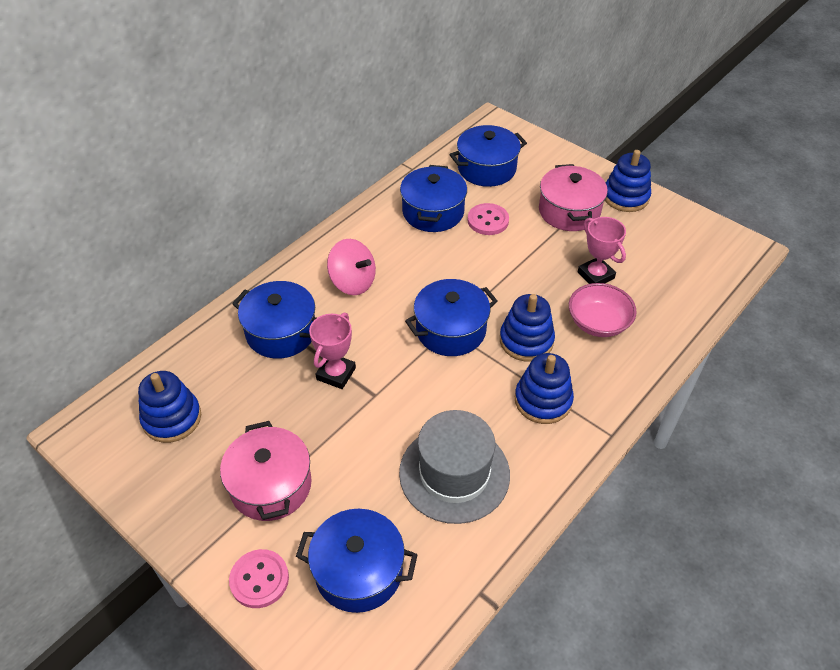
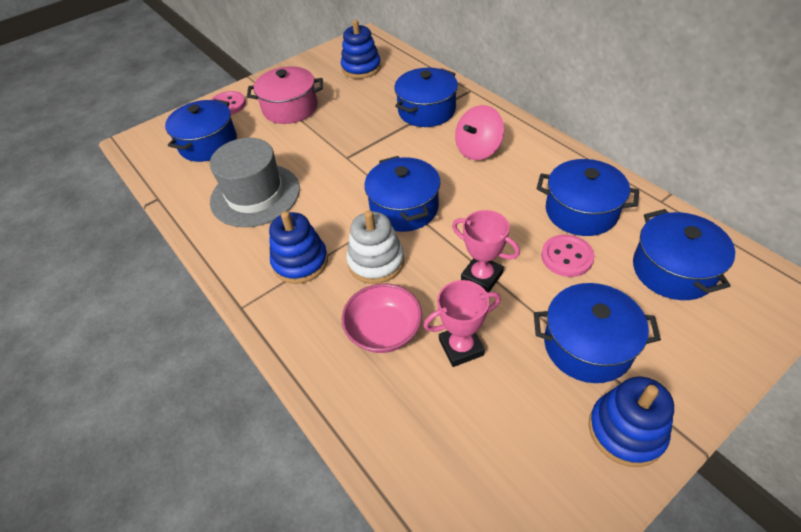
camera: 105 degrees right, 0 degrees up
pink trophy [309,313,356,389] -> pink trophy moved to [452,210,520,292]
blue stacking toy [500,294,555,362] -> white stacking toy [346,210,404,284]
pink pot [539,164,608,231] -> blue pot [534,283,661,383]

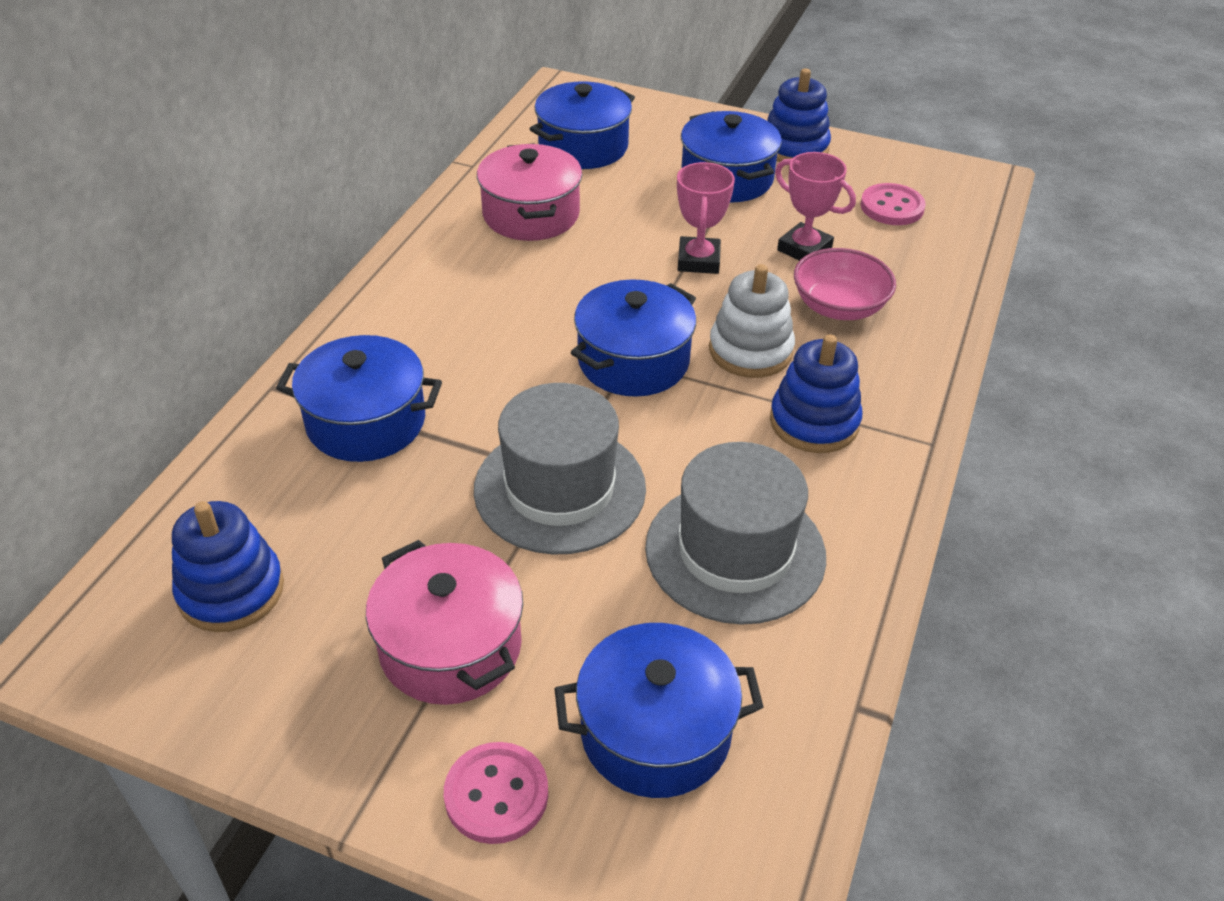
camera: 125 degrees left, 5 degrees down
pink spinning top [455,105,504,160] -> none
blue pot [537,159,639,236] -> pink pot [477,143,582,241]
pink button [541,234,594,277] -> pink button moved to [860,183,926,225]
none -> grey hat [474,383,646,555]

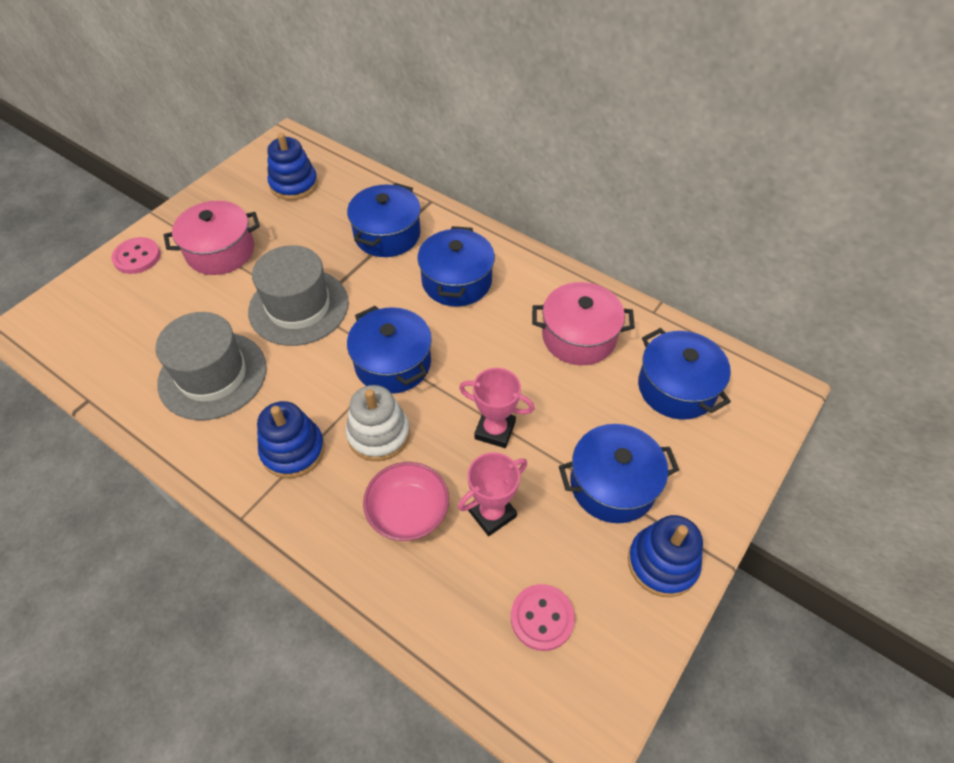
camera: 105 degrees right, 10 degrees up
blue pot [554,623,763,798] -> blue pot moved to [417,226,495,306]

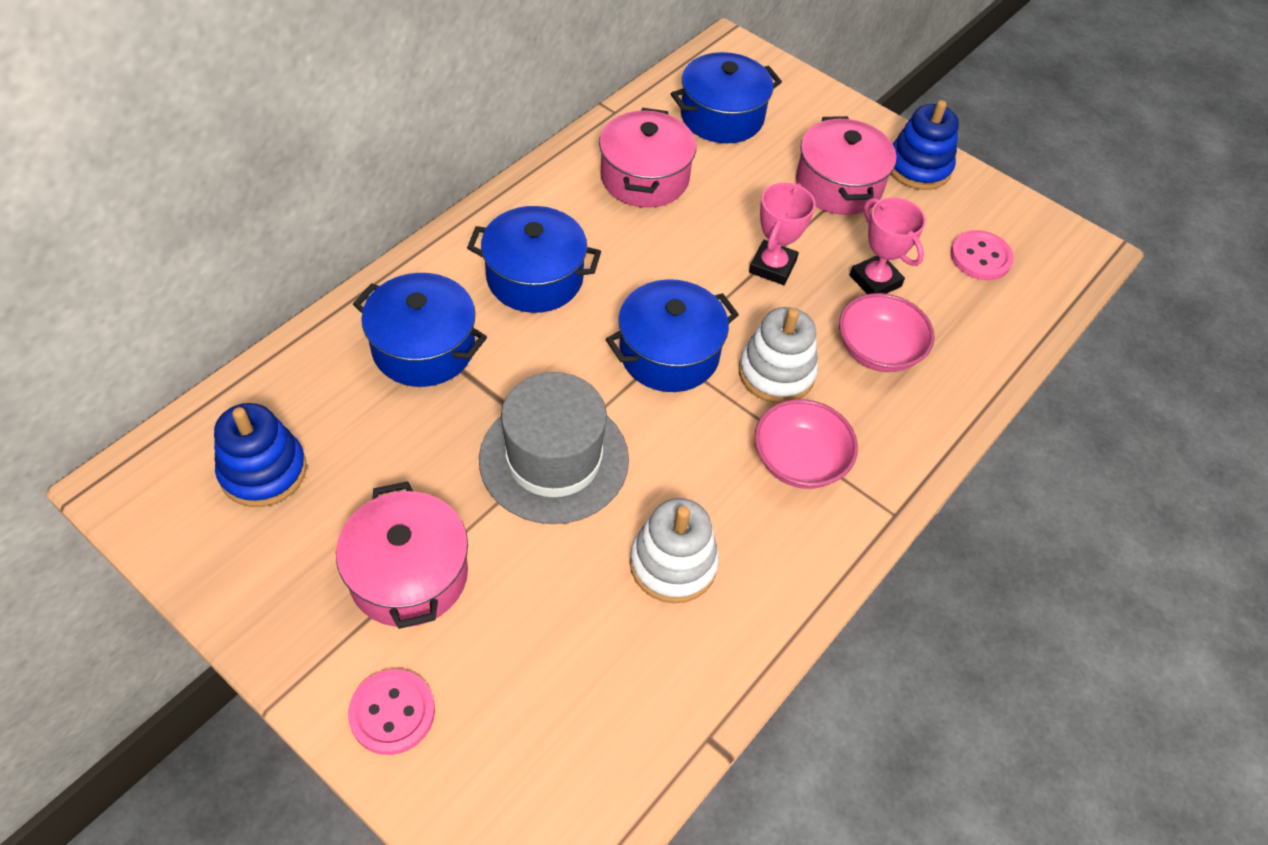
camera: 90 degrees left, 0 degrees up
grey hat [156,312,267,420] -> white stacking toy [630,498,719,603]
blue stacking toy [257,401,325,478] -> pink bowl [754,399,858,489]
blue pot [559,424,679,523] -> pink pot [796,116,896,215]

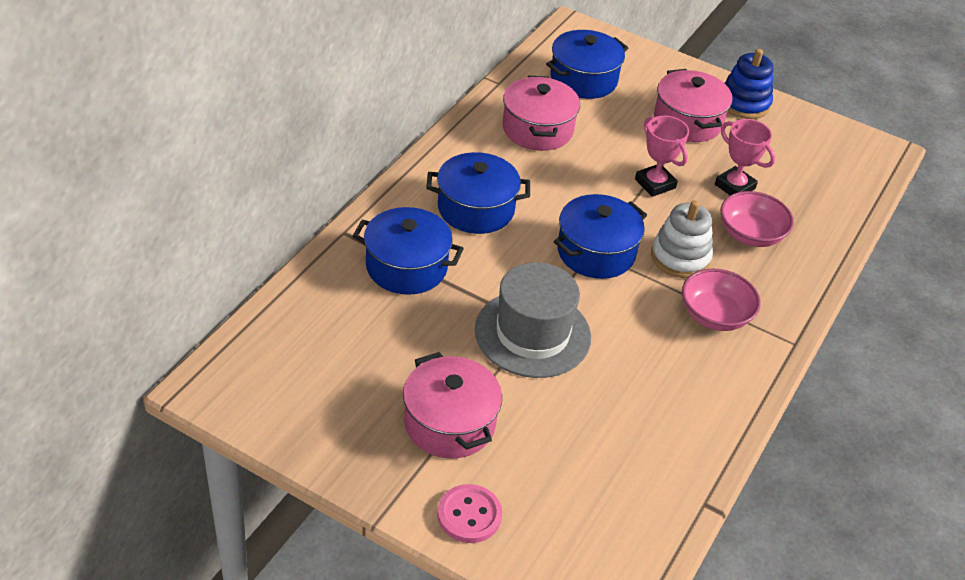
camera: 10 degrees left, 10 degrees down
blue stacking toy [214,403,307,507] -> none
white stacking toy [630,498,719,603] -> none
pink trophy [749,182,815,285] -> pink trophy turned 45 degrees counterclockwise [635,116,689,197]
pink button [950,230,1014,280] -> none

